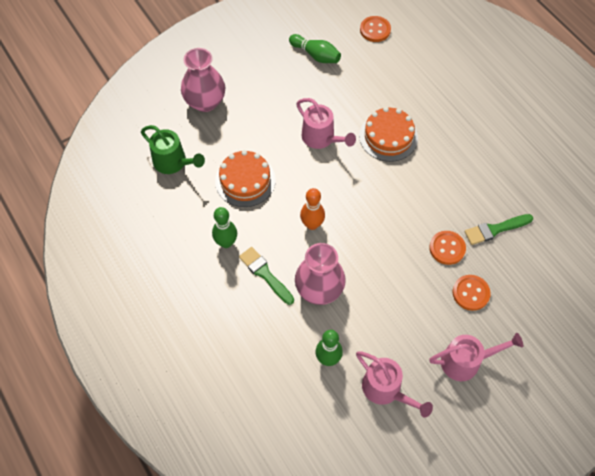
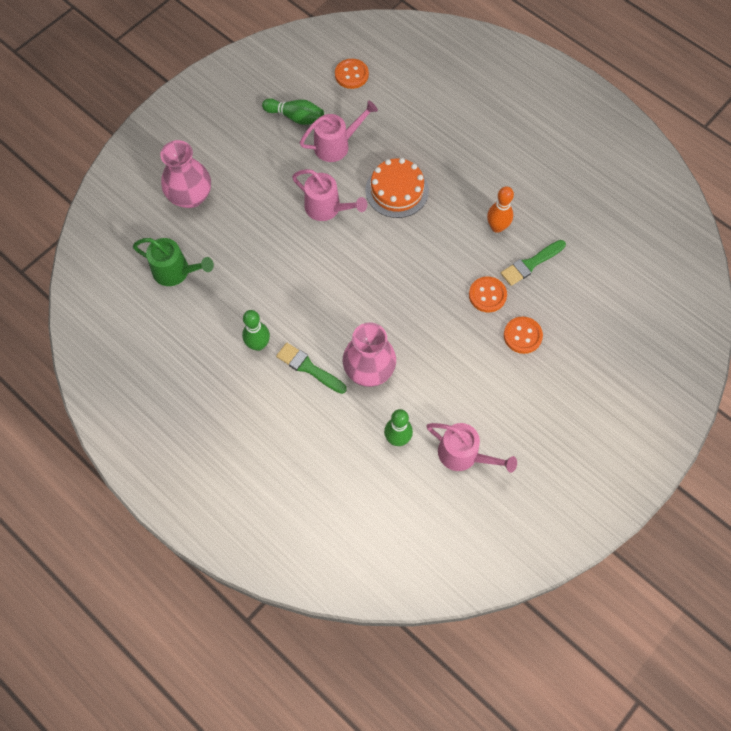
camera: 15 degrees left, 5 degrees up
orange cake [215,150,276,207] -> none
orange bowling pin [300,188,325,230] -> orange bowling pin moved to [487,186,514,233]
pink watering can [429,333,523,381] -> pink watering can moved to [300,100,378,162]

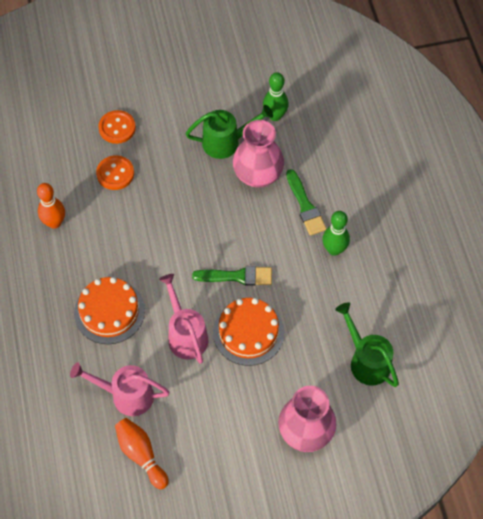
camera: 145 degrees left, 5 degrees down
green bowling pin [262,98,324,125] -> orange bowling pin [115,418,169,489]
orange button [335,59,369,89] -> none
pink watering can [426,423,517,473] -> none
green brush [501,240,566,286] -> green brush moved to [192,266,272,286]
none -> green watering can [185,105,273,159]
none -> orange cake [213,298,284,366]

